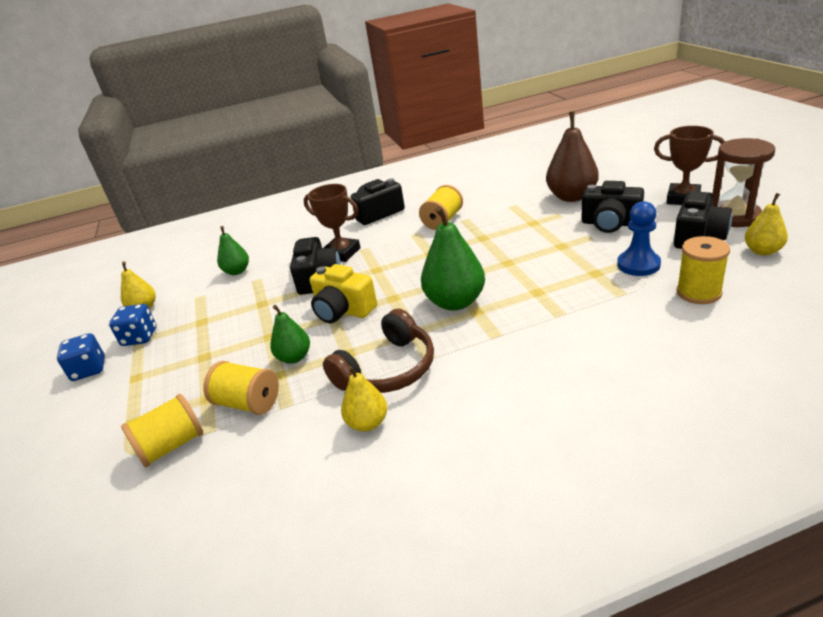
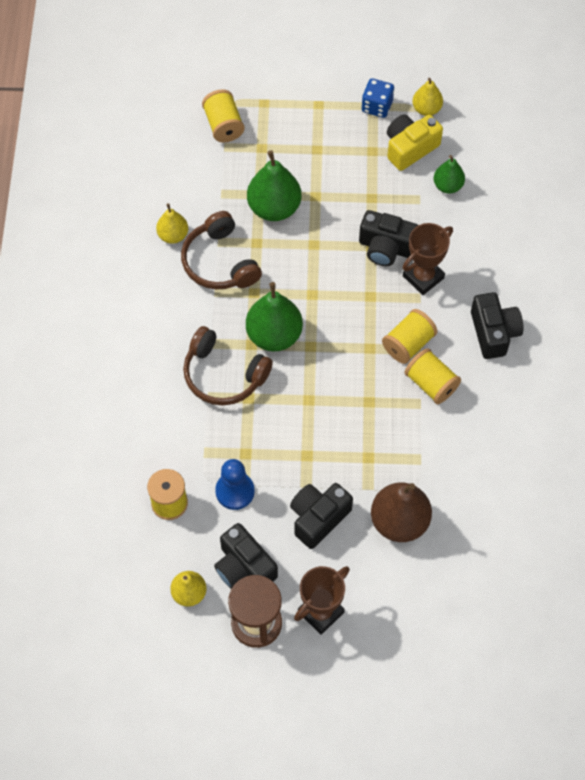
camera: 105 degrees right, 30 degrees up
blue dice [57,333,105,381] -> none
yellow spool [203,361,279,415] -> yellow spool moved to [382,309,437,364]
green pear [270,305,310,364] -> green pear [247,150,301,221], size x1.72
yellow camera [310,264,377,323] -> yellow camera moved to [387,114,443,171]
none -> brown headphones [183,326,273,406]

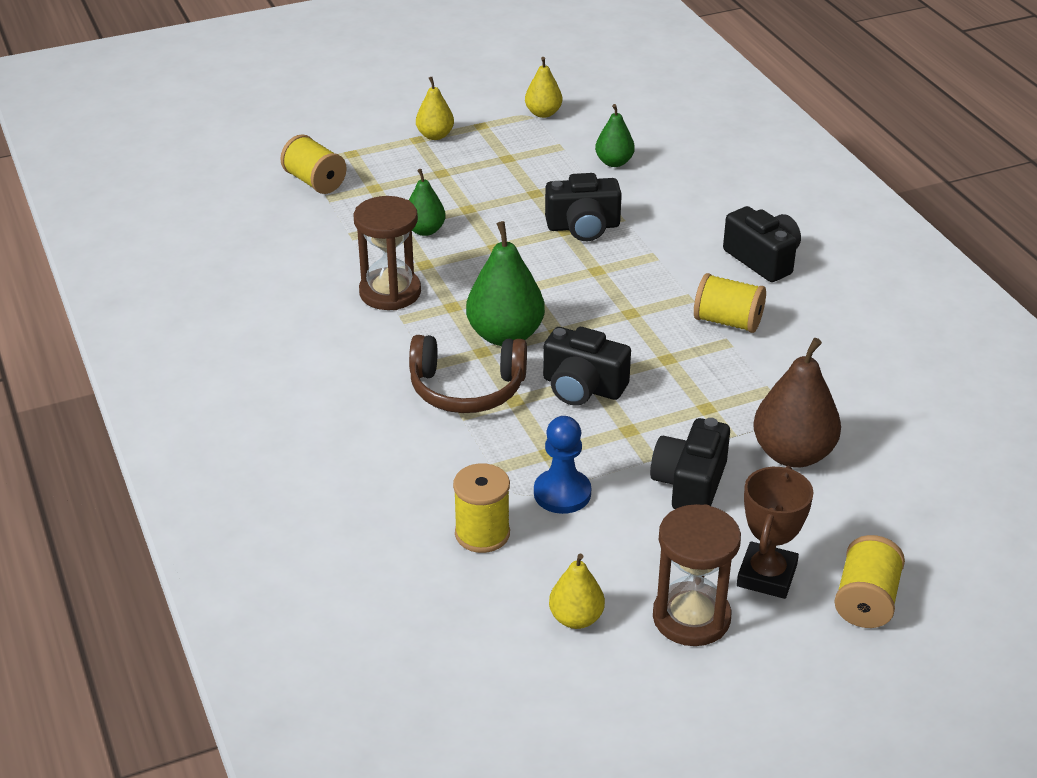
camera: 25 degrees left, 25 degrees down
yellow pear [156,203,188,244] -> yellow pear moved to [416,77,454,140]
brown headphones [181,211,262,289] -> brown hourglass [354,196,421,310]
black camera [214,523,278,589] -> black camera moved to [543,327,631,406]
green pear [247,150,301,221] -> green pear [409,169,446,236], size x0.58
blue dice [362,78,394,118] -> none
yellow spool [382,309,437,364] -> yellow spool moved to [834,535,905,628]
yellow camera [387,114,443,171] -> none
brown trophy [402,223,453,295] -> none

